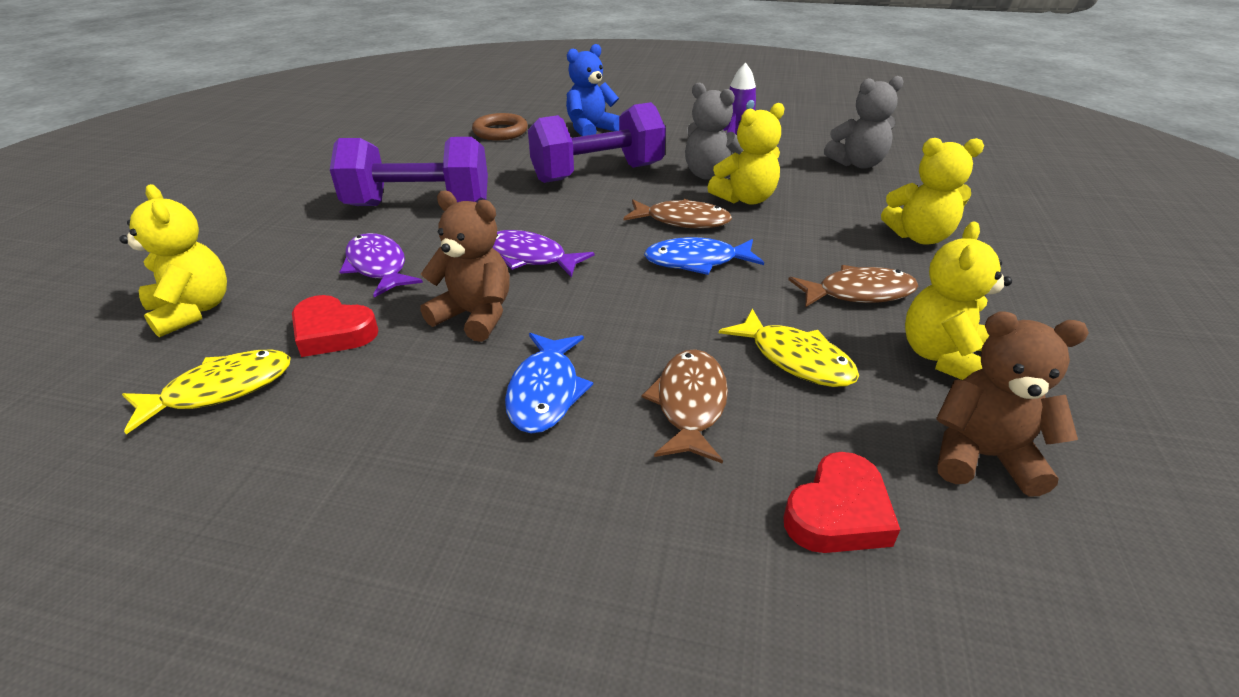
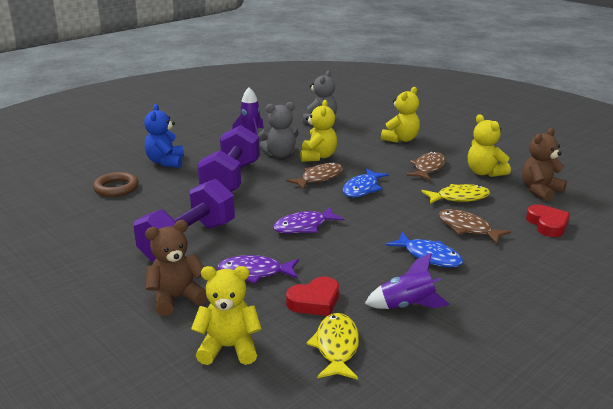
camera: 55 degrees left, 10 degrees down
brown teddy bear [420,191,510,342] -> brown teddy bear moved to [145,220,208,316]
none -> purple rocket [365,253,450,309]

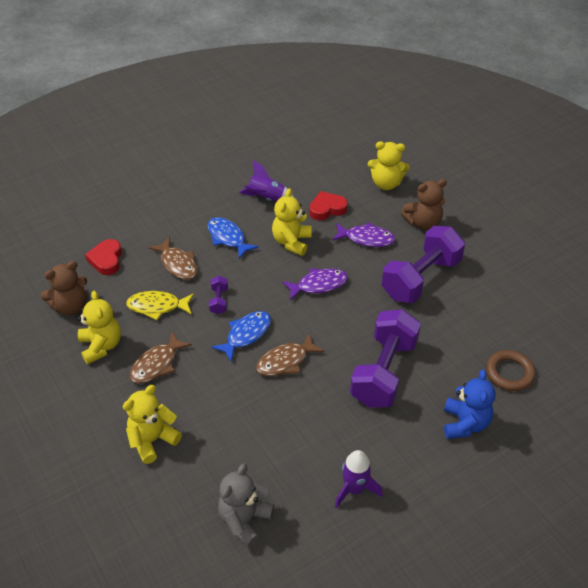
camera: 170 degrees left, 20 degrees up
grey teddy bear [258,102,299,158] -> none
yellow teddy bear [300,100,337,162] -> yellow teddy bear moved to [272,188,312,256]
yellow fish [307,313,359,380] -> none
none -> purple dumbbell [209,276,228,314]

